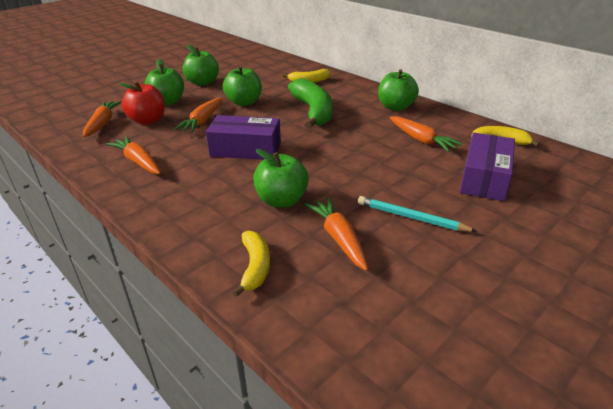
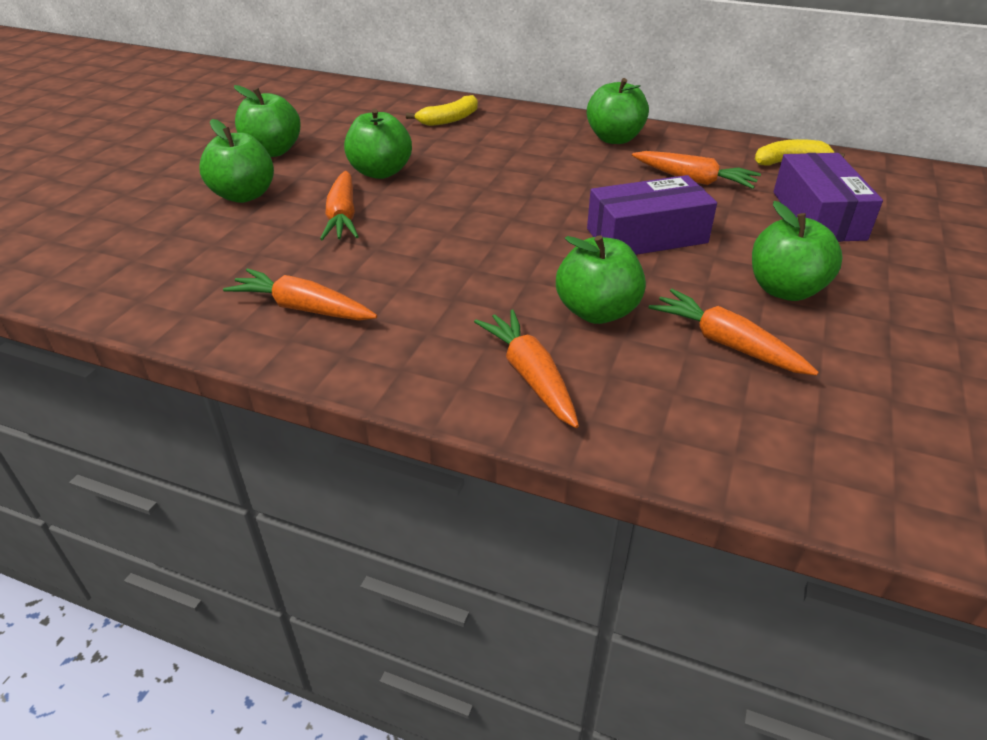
camera: 25 degrees left, 5 degrees up
orange carrot [83,101,122,137] -> orange carrot moved to [474,309,579,428]
red apple [119,82,165,125] -> none
purple box [206,115,281,160] -> purple box moved to [587,175,717,255]
yellow banana [233,231,270,297] -> none
green banana [288,78,333,129] -> none
turquoise pencil [358,196,477,232] -> green apple [752,201,842,301]

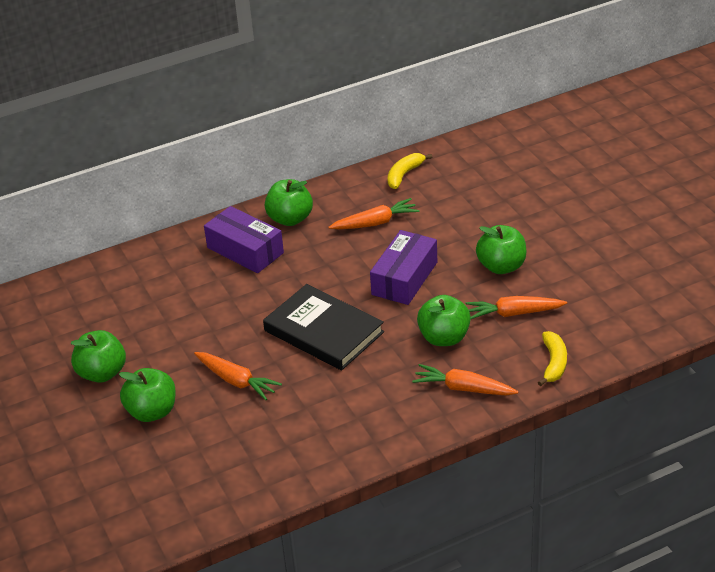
camera: 45 degrees left, 0 degrees up
orange carrot [223,268,377,320] -> none
green apple [344,109,412,179] -> none
yellow banana [406,95,478,126] -> yellow banana moved to [538,331,567,386]
purple box [774,153,883,242] -> purple box moved to [204,206,284,273]
none -> black book [263,284,384,371]

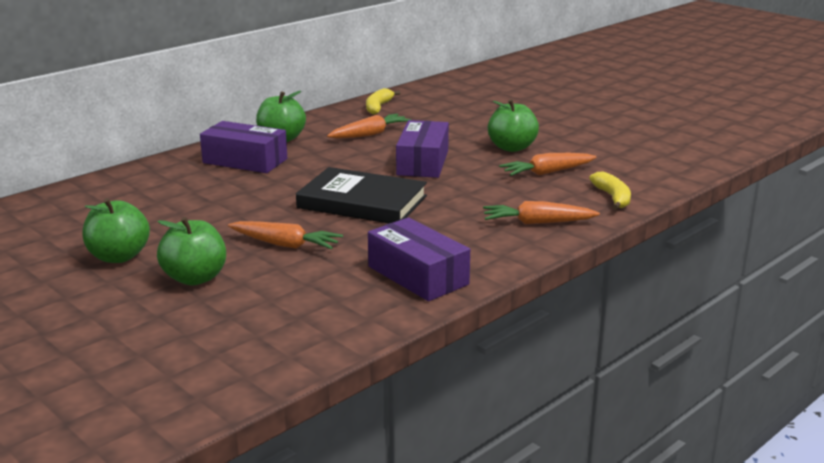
camera: 20 degrees left, 15 degrees down
green apple [417,295,471,346] -> none
none -> purple box [368,217,470,301]

